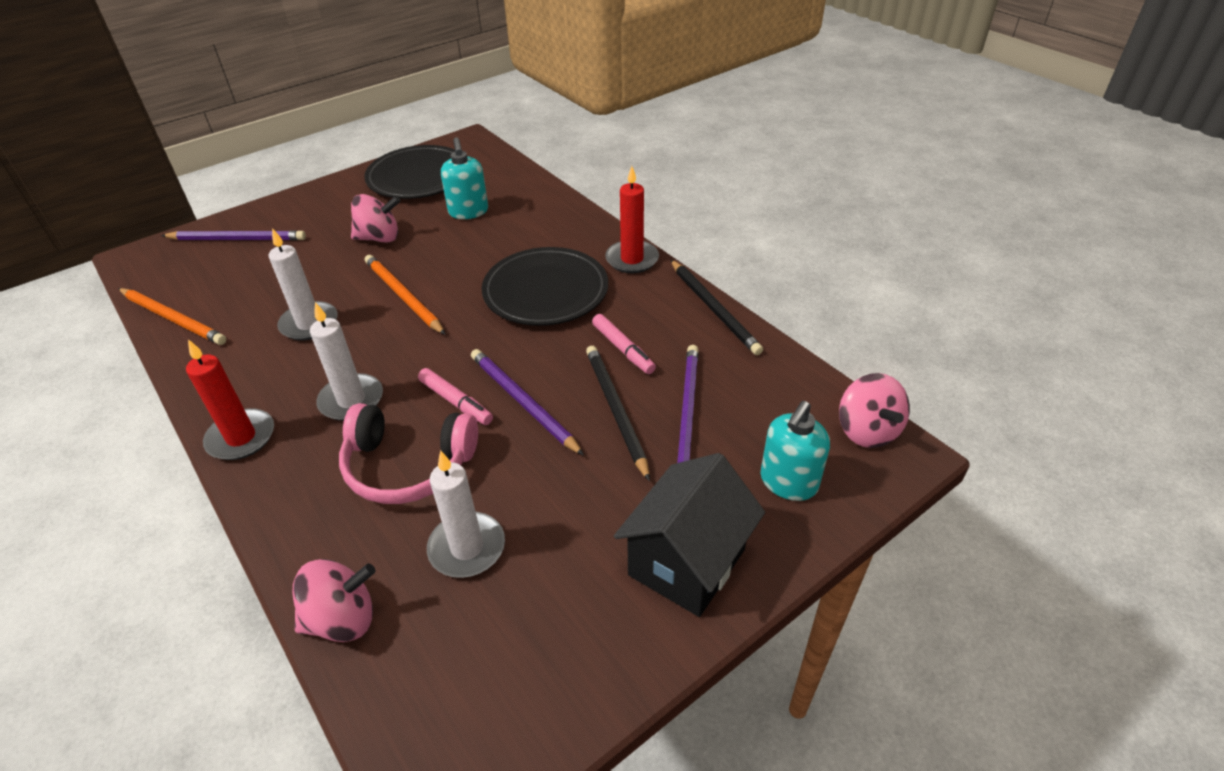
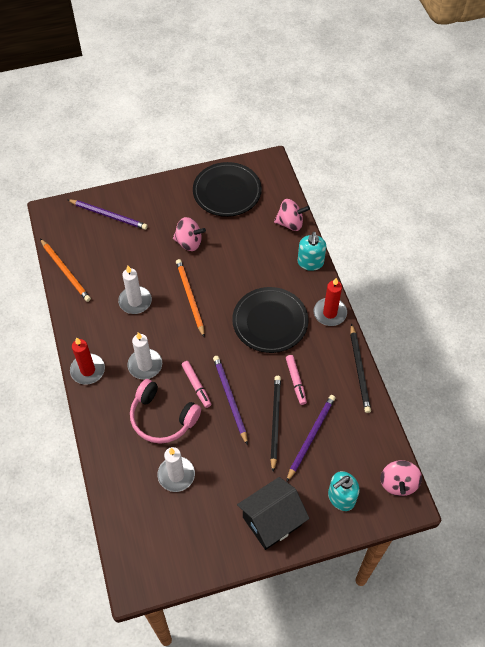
camera: 20 degrees right, 15 degrees up
pink spinning top [292,559,376,642] -> pink spinning top moved to [274,199,310,231]
turquoise soap dispenser [441,137,488,219] -> turquoise soap dispenser moved to [298,232,326,271]

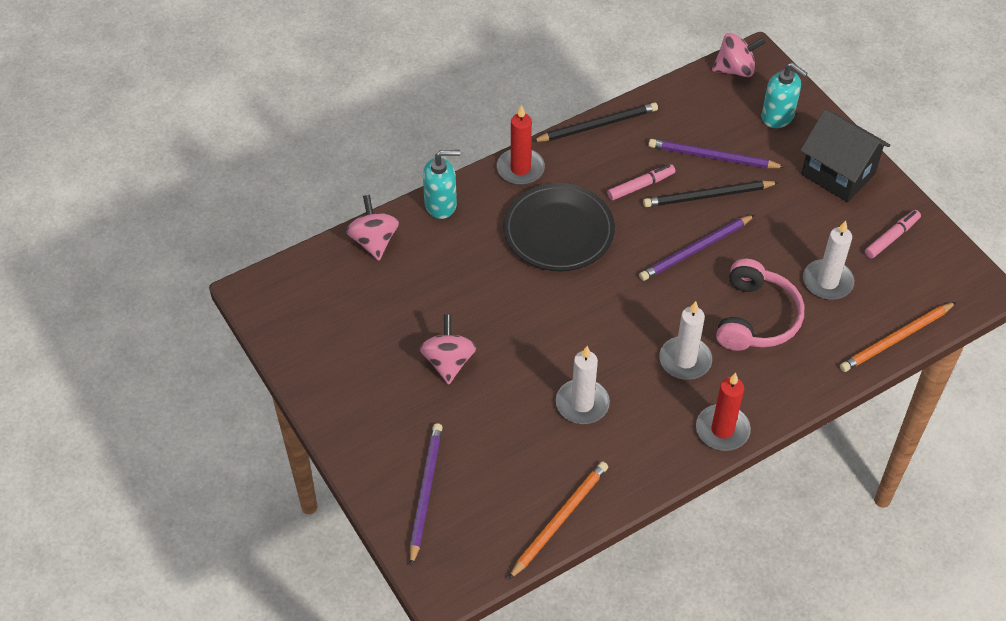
camera: 105 degrees left, 5 degrees down
orange pencil [176,259,205,337] -> orange pencil moved to [840,302,956,372]
pink marker [182,361,211,408] -> pink marker moved to [865,210,921,259]
black plate [193,162,262,217] -> none

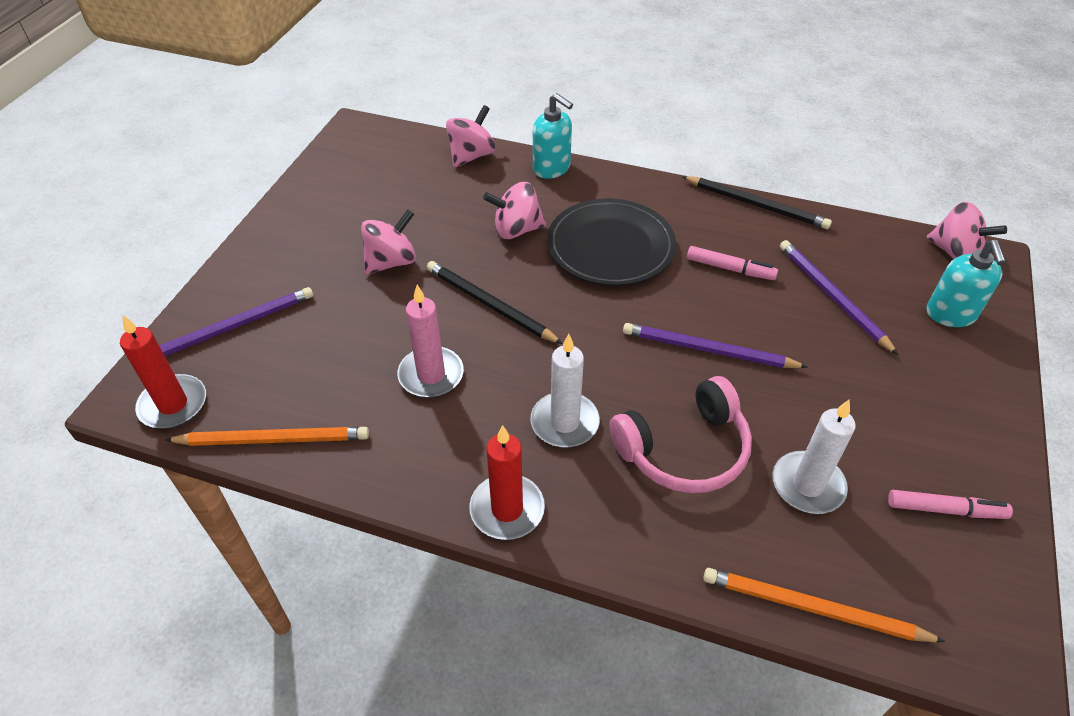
camera: 50 degrees right, 5 degrees down
red candle [497,105,545,185] -> red candle moved to [120,315,206,429]
white candle [556,346,610,424] -> pink candle [397,285,464,398]
black pencil [643,180,779,207] -> black pencil moved to [427,261,563,344]
black house [800,110,890,202] -> none
none -> pink spinning top [483,182,546,239]

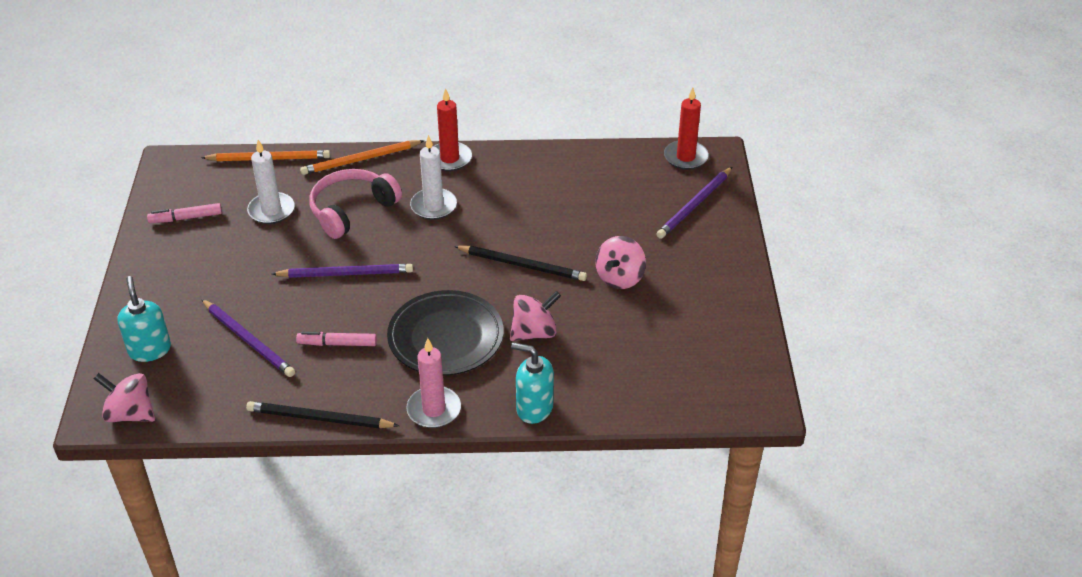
camera: 160 degrees right, 5 degrees down
orange pencil [165,427,369,446] -> orange pencil moved to [300,140,425,175]
pink candle [397,285,464,398] -> pink candle moved to [406,338,461,428]
pink spinning top [446,105,496,168] -> none

